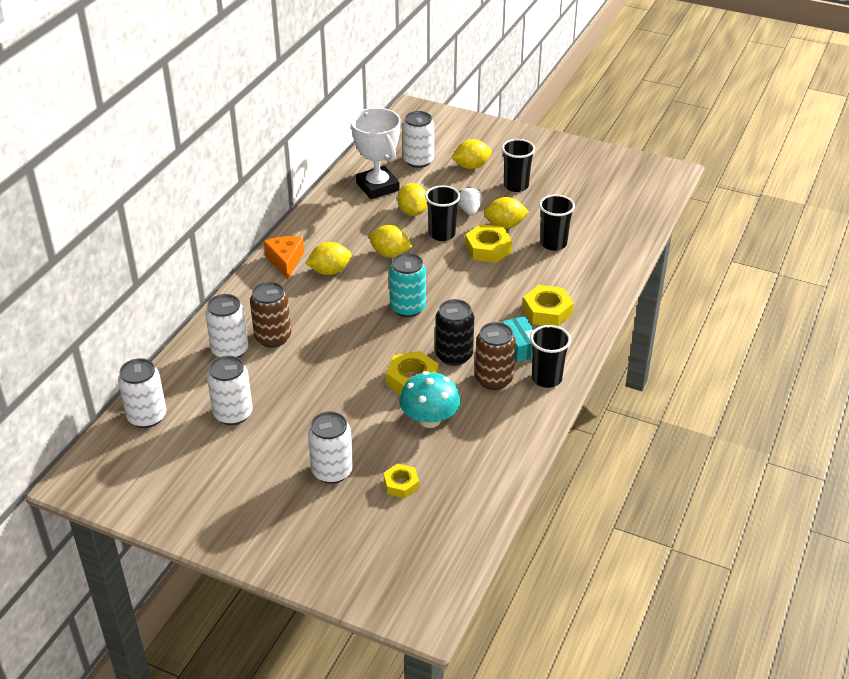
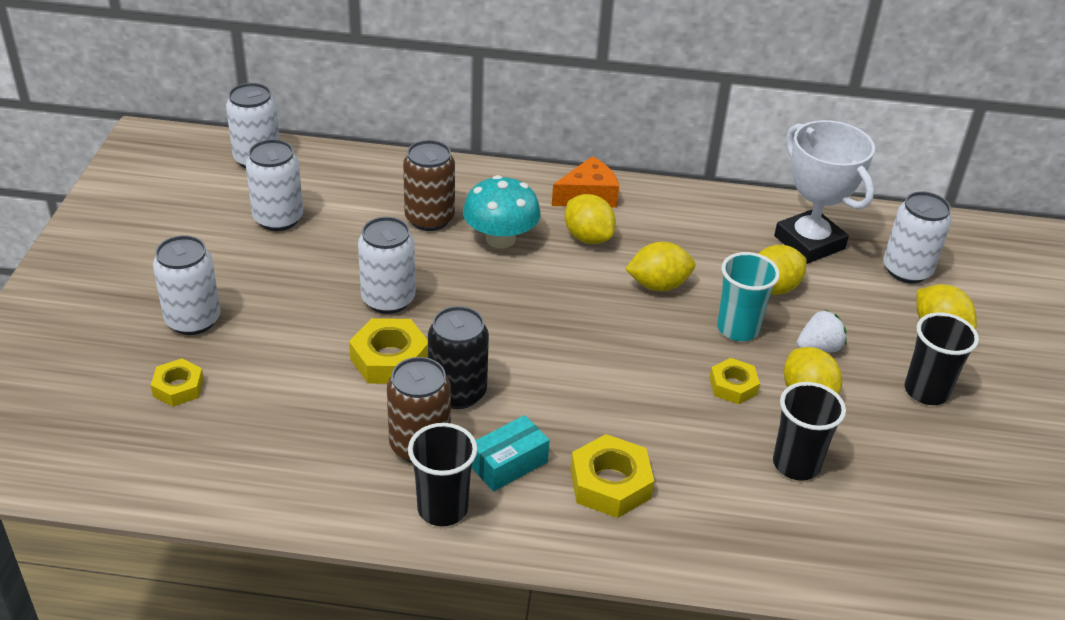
camera: 70 degrees right, 0 degrees up
white can [205,294,248,358] -> white can moved to [358,217,415,314]
white trophy [351,108,401,199] -> white trophy turned 75 degrees counterclockwise [774,120,875,264]
yellow lemon [369,225,412,258] -> yellow lemon turned 75 degrees clockwise [625,242,695,291]
turquoise can [389,253,426,317] -> none
turquoise mushroom [399,371,460,428] -> turquoise mushroom moved to [463,175,541,249]
black cup [425,185,460,241] -> turquoise cup [717,252,780,341]
yellow nut [465,224,512,263] -> yellow nut [709,358,760,404], size x0.64

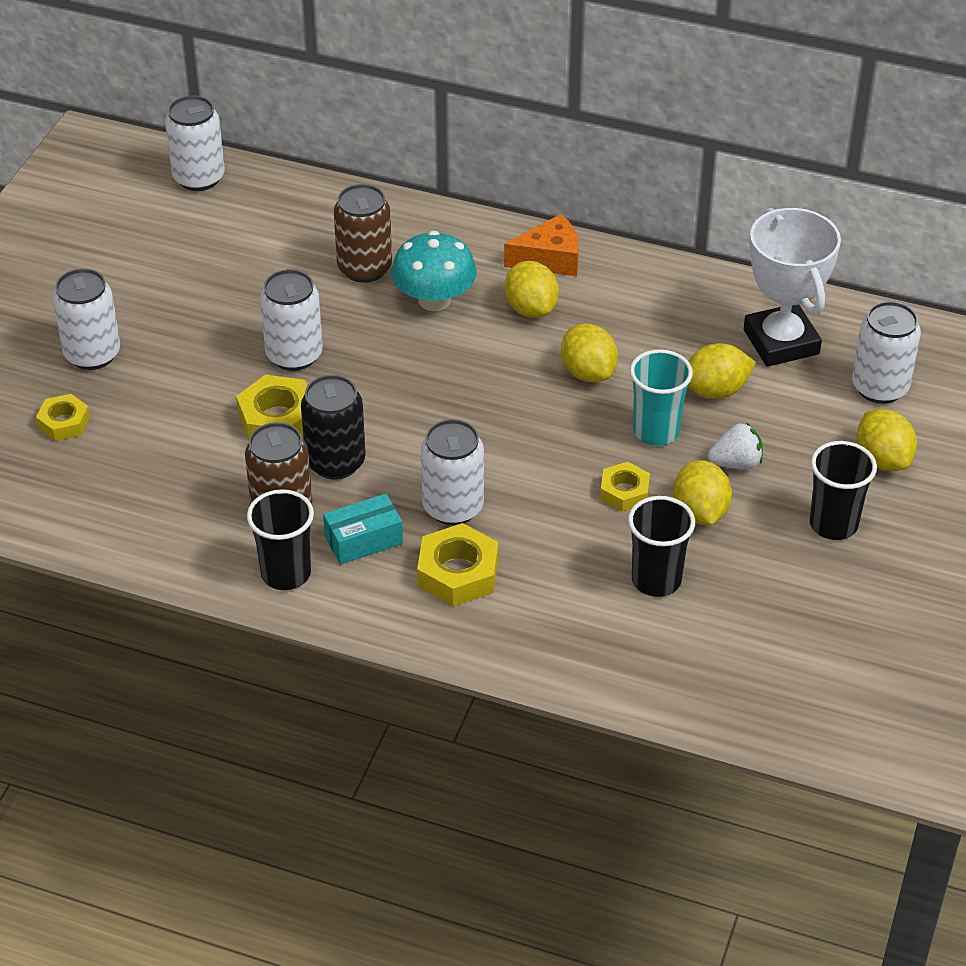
camera: 15 degrees right, 5 degrees up
white can [246,139,303,231] -> white can moved to [421,419,484,525]
yellow lemon [625,242,695,291] -> yellow lemon turned 60 degrees clockwise [561,324,618,382]

